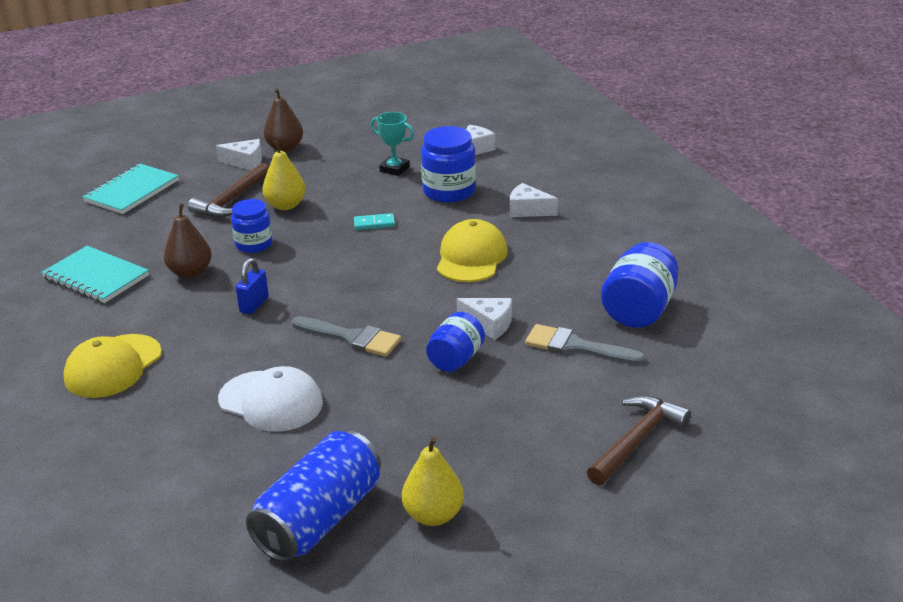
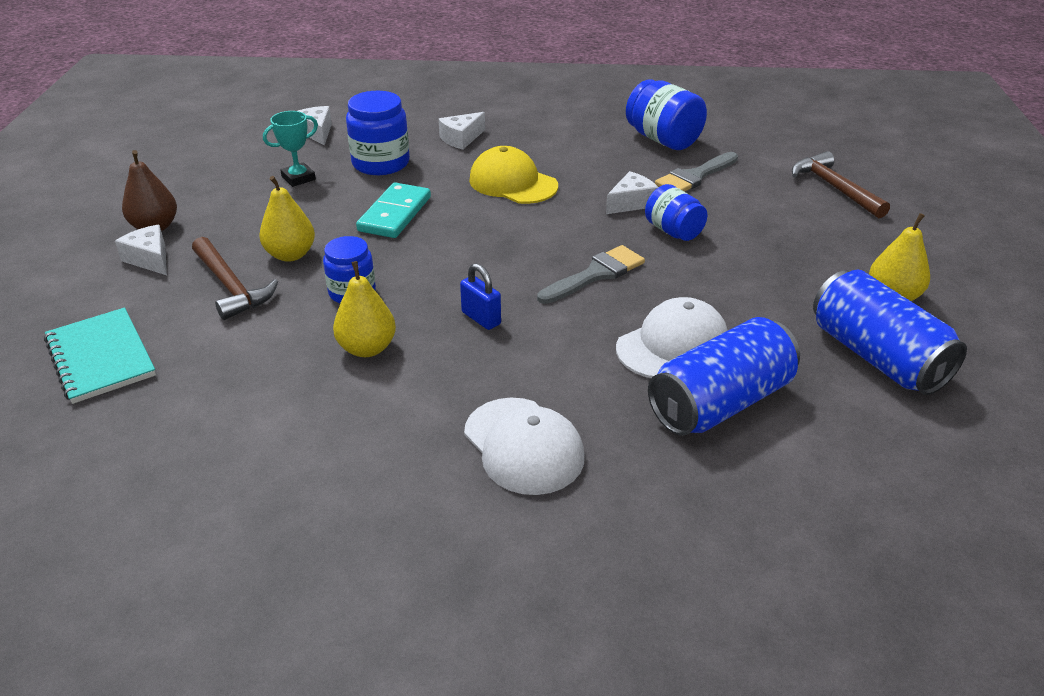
camera: 65 degrees left, 5 degrees up
turquoise notebook [41,246,149,303] -> none
yellow cap [63,334,162,398] -> white cap [464,398,585,495]
brown pear [164,203,211,279] -> yellow pear [333,261,396,357]
white cheese [216,139,262,170] -> white cheese turned 75 degrees counterclockwise [115,225,167,275]
turquoise domino [354,213,395,230] -> turquoise domino [356,182,431,238], size x1.89
none -> blue can [648,317,800,435]

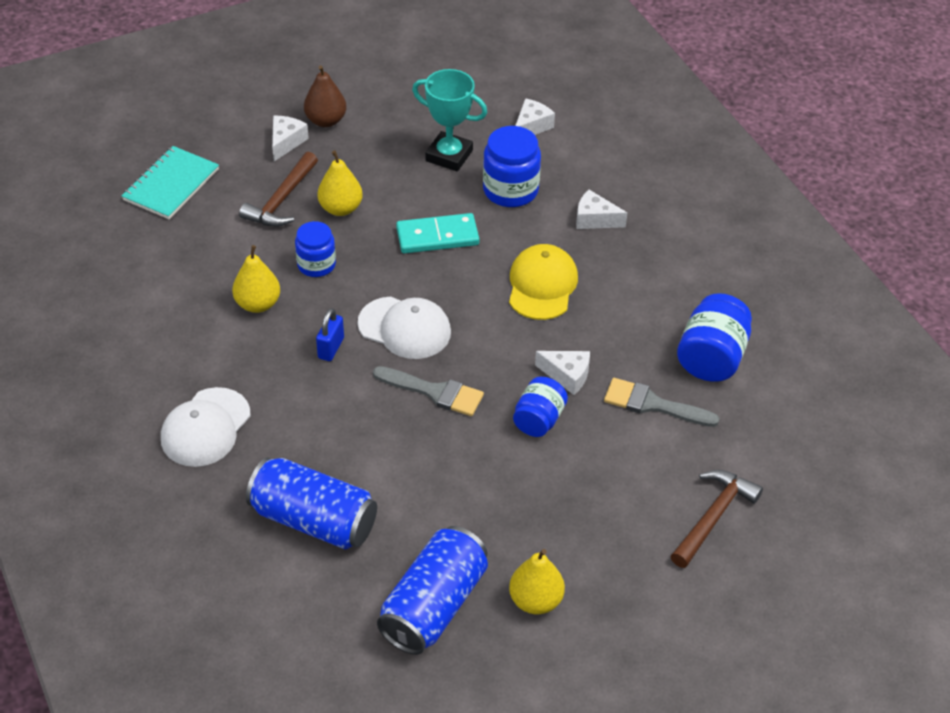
camera: 60 degrees right, 10 degrees up
turquoise trophy [263,111,318,187] -> turquoise trophy [412,69,487,172], size x1.52
white cap [616,297,728,378] -> white cap moved to [358,296,451,359]

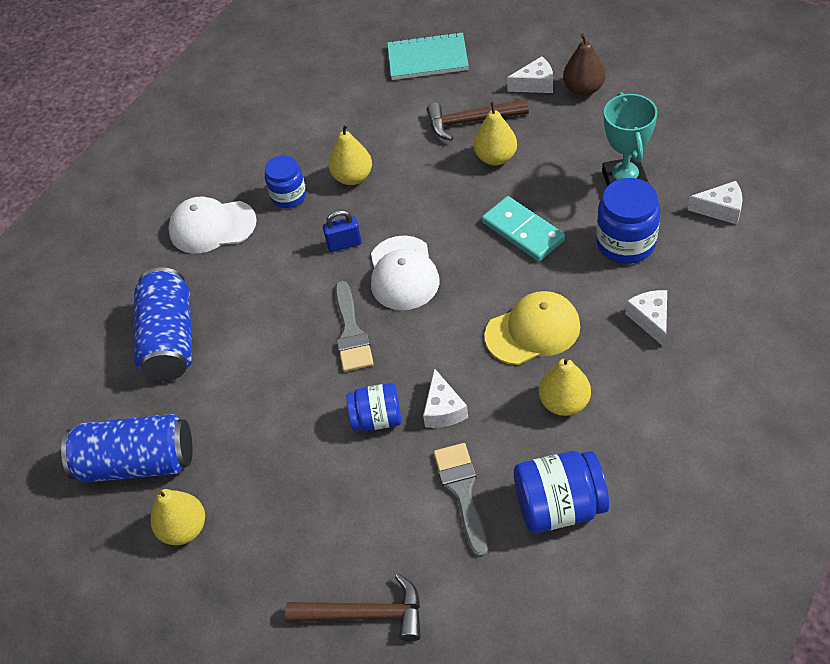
camera: 65 degrees right, 5 degrees up
blue jar [295,221,336,277] -> blue jar moved to [265,155,306,208]
none -> yellow pear [539,356,591,416]

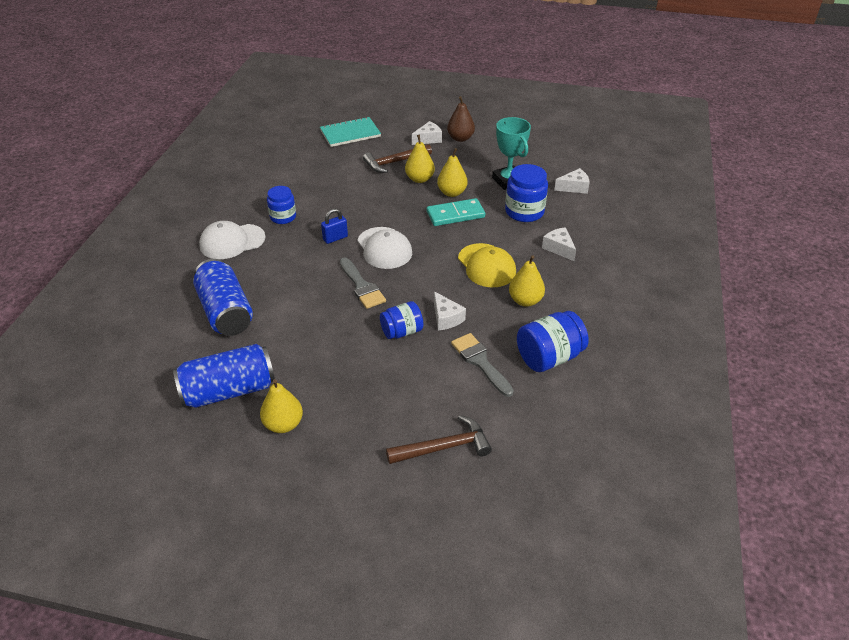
camera: 25 degrees left, 10 degrees down
yellow pear [329,123,372,185] -> yellow pear moved to [437,148,468,197]
turquoise domino [482,196,565,261] -> turquoise domino turned 45 degrees counterclockwise [427,198,485,226]
yellow cap [484,291,580,365] -> yellow cap turned 105 degrees clockwise [458,243,516,287]

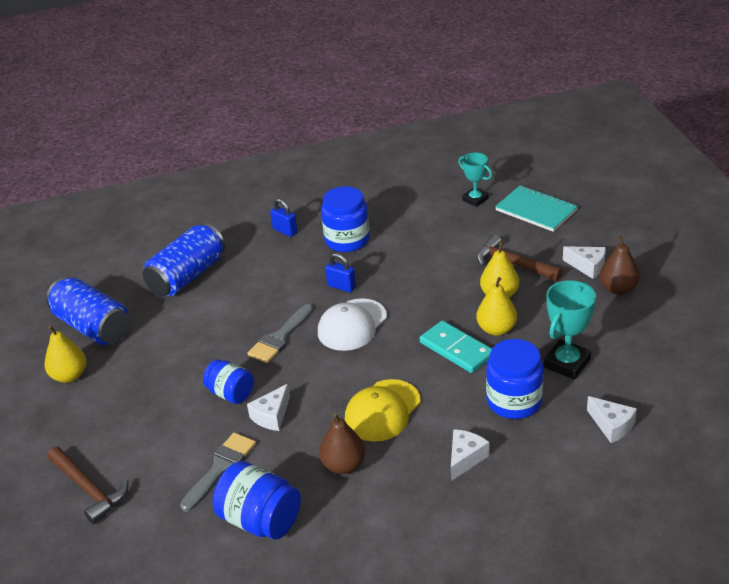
camera: 65 degrees right, 5 degrees down
white cap [199,221,265,259] -> blue padlock [270,199,298,237]
blue jar [267,186,296,224] -> blue jar [321,186,370,252], size x1.51
yellow pear [509,255,545,307] -> brown pear [319,413,365,474]
none -> turquoise trophy [458,153,492,207]

